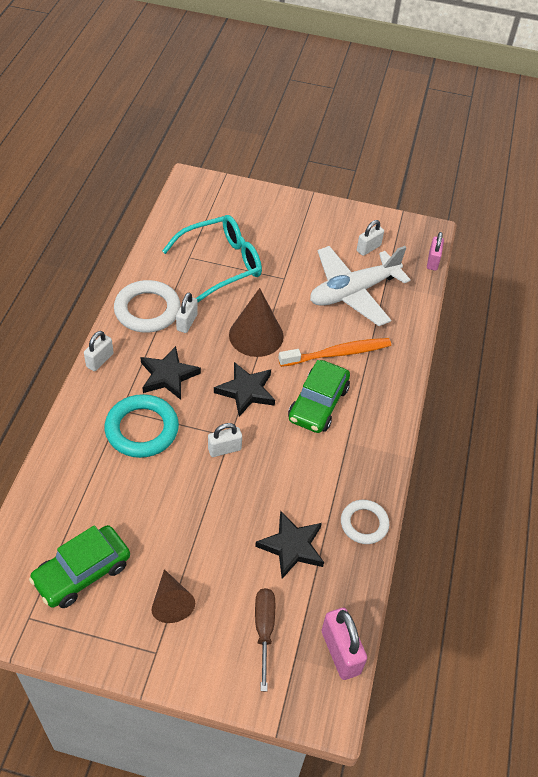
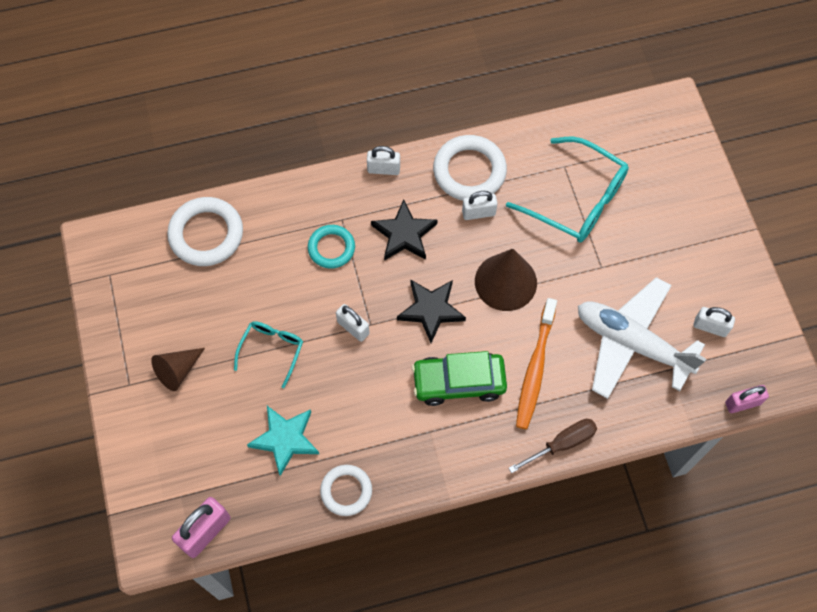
camera: 65 degrees right, 15 degrees up
green car [29,525,130,608] -> none
turquoise ring [104,394,179,458] -> turquoise ring [308,225,355,269], size x0.63
black star [255,511,324,579] -> turquoise star [247,406,319,476]
brown screwdriver [255,588,275,691] -> brown screwdriver moved to [509,419,597,473]
orange toothbrush [278,338,391,367] -> orange toothbrush turned 60 degrees clockwise [516,298,557,429]
none -> white ring [167,197,243,266]
none -> turquoise glasses [234,321,303,388]

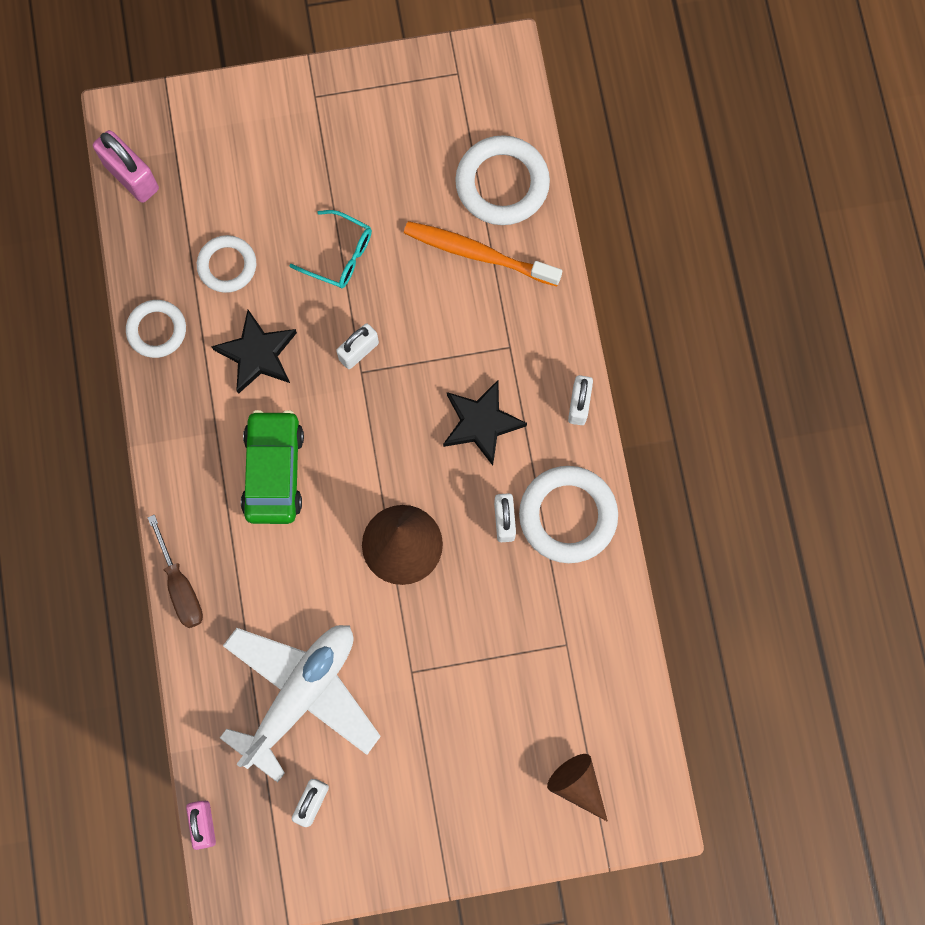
camera: 95 degrees right, 10 degrees up
brown cone [151,348,205,391] -> brown cone moved to [547,754,608,822]
turquoise star [247,406,319,476] -> white ring [197,235,256,293]
turquoise ring [308,225,355,269] -> none
black star [397,280,466,343] -> black star moved to [211,310,297,394]
turquoise glasses [506,137,629,242] -> none
orange toothbrush [516,298,557,429] -> orange toothbrush moved to [404,221,562,286]

